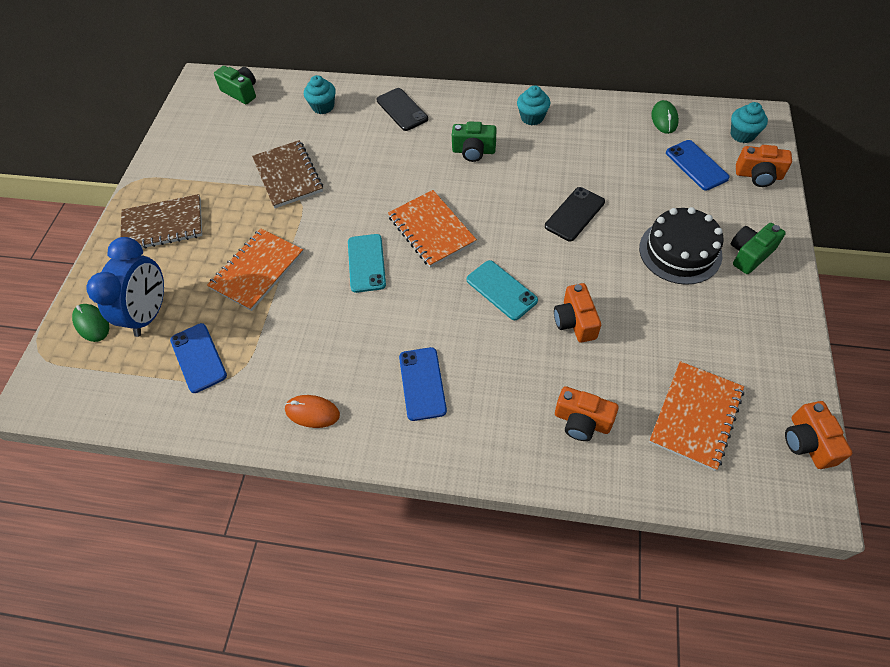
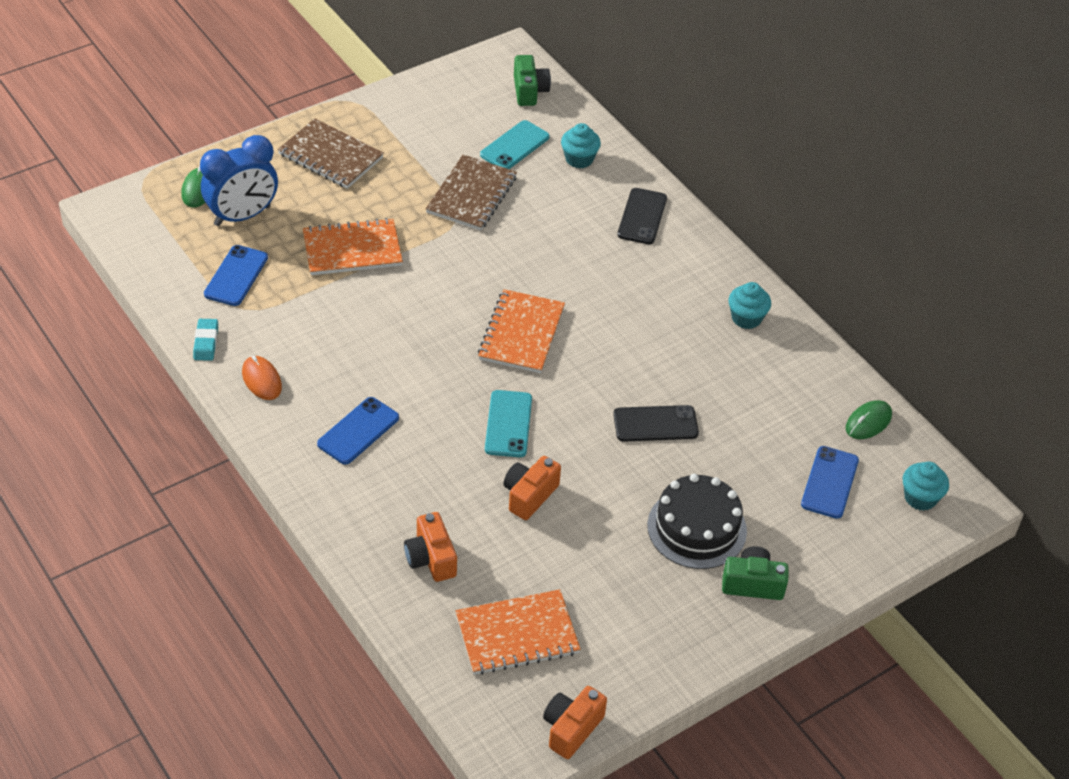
camera: 40 degrees right, 10 degrees down
turquoise phone [348,234,386,293] -> turquoise phone moved to [480,120,550,169]
green camera [452,121,497,162] -> none
orange camera [736,145,792,187] -> none
none -> turquoise eraser [193,319,218,361]

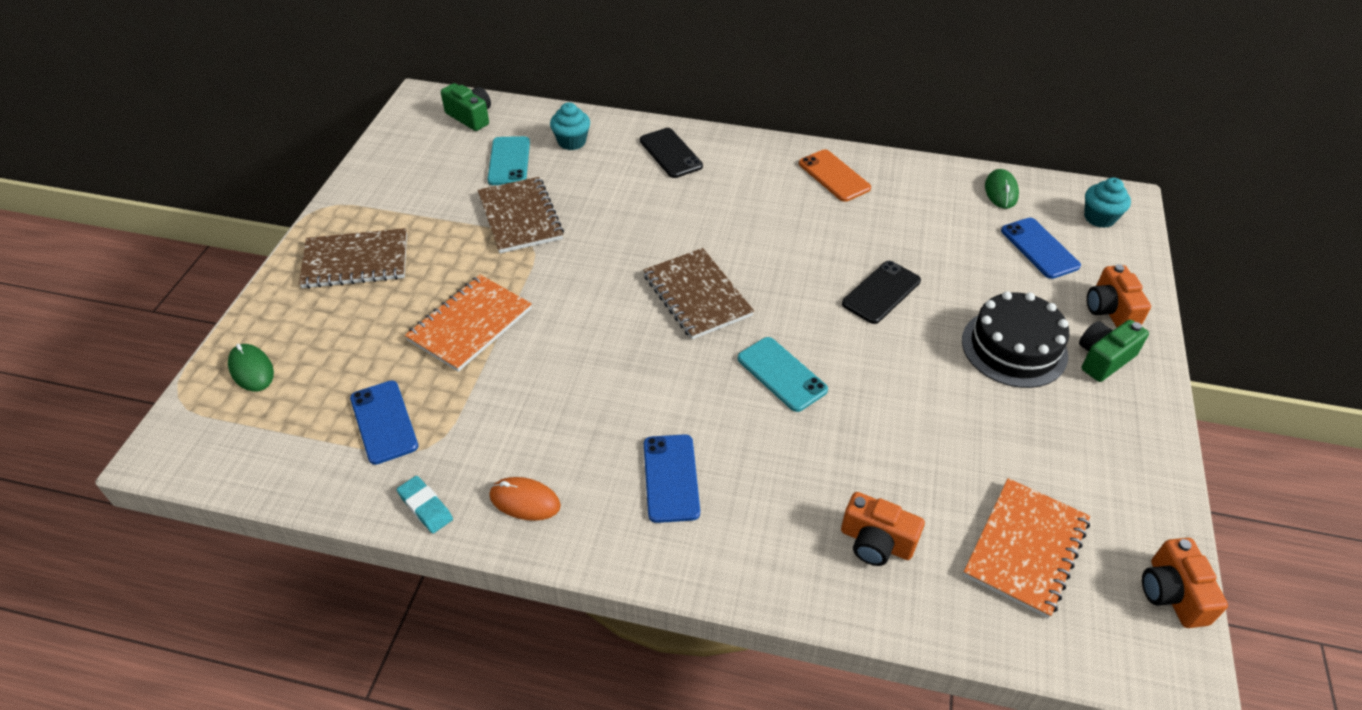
camera: 40 degrees left, 0 degrees up
blue clock [200,135,278,226] -> none
orange notebook [478,289,565,373] -> brown notebook [643,248,754,339]
orange camera [503,456,561,520] -> orange camera moved to [1087,264,1151,328]
turquoise cupcake [729,282,771,329] -> orange phone [799,149,871,202]

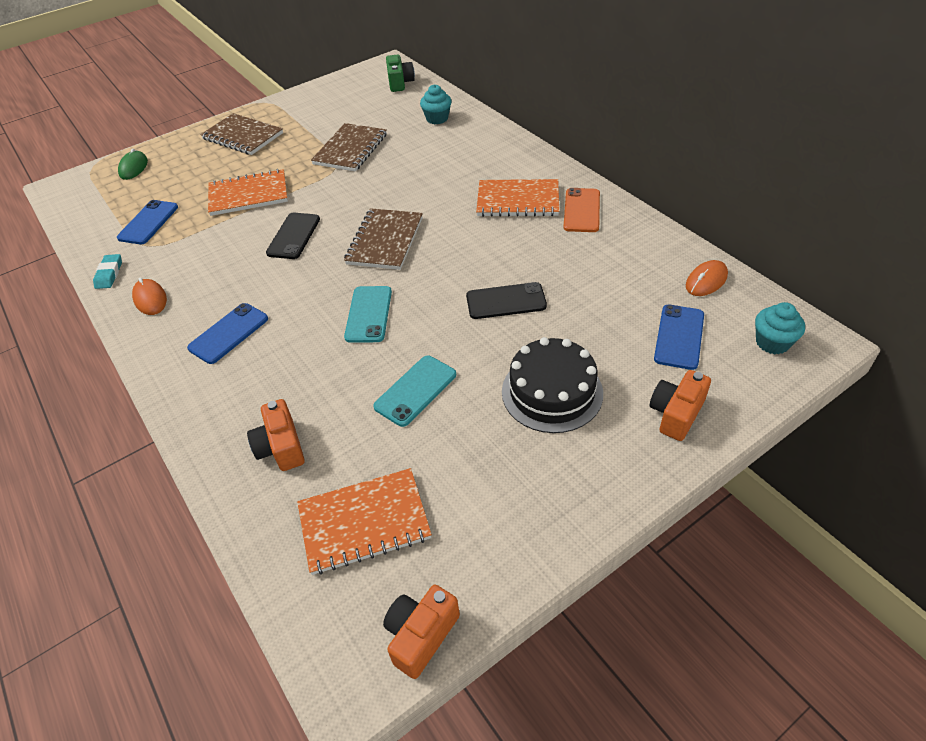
camera: 45 degrees right, 0 degrees up
turquoise phone [488,136,530,185] -> turquoise phone moved to [373,355,456,427]
black phone [640,128,703,178] -> black phone moved to [266,213,320,259]
green mouse [985,169,1019,209] -> orange mouse [686,260,728,296]
green camera [1079,320,1149,382] -> none
none -> orange notebook [476,179,559,217]

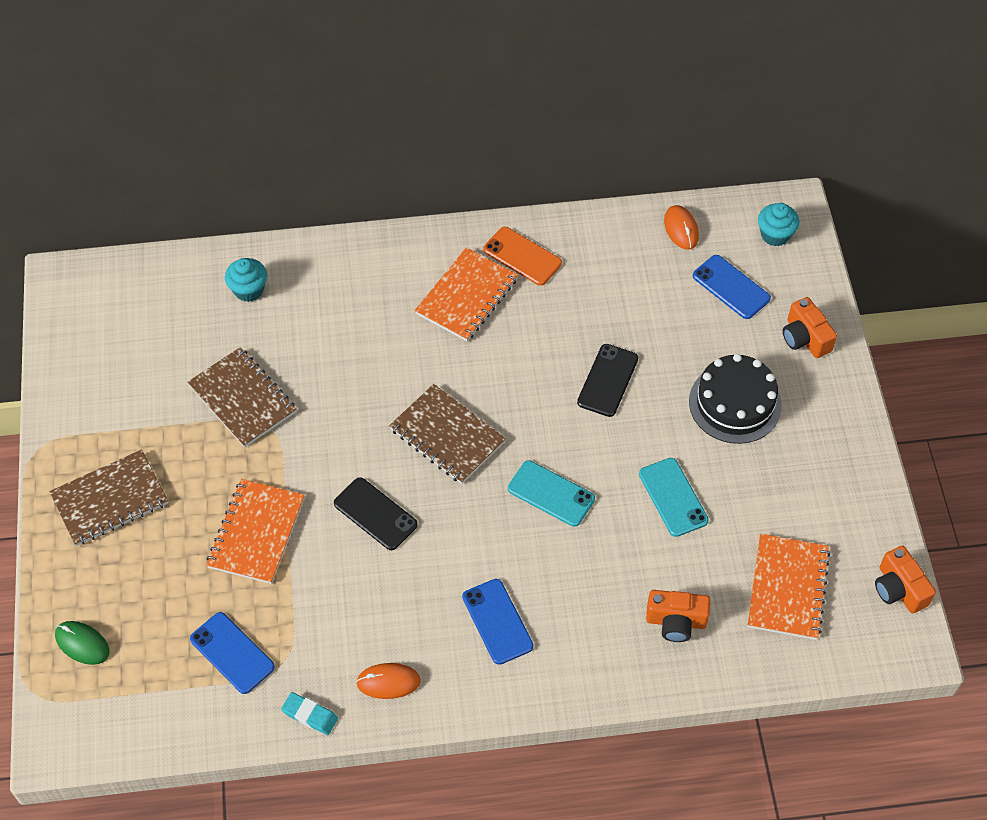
camera: 65 degrees left, 10 degrees up
green camera [386,55,415,92] -> none

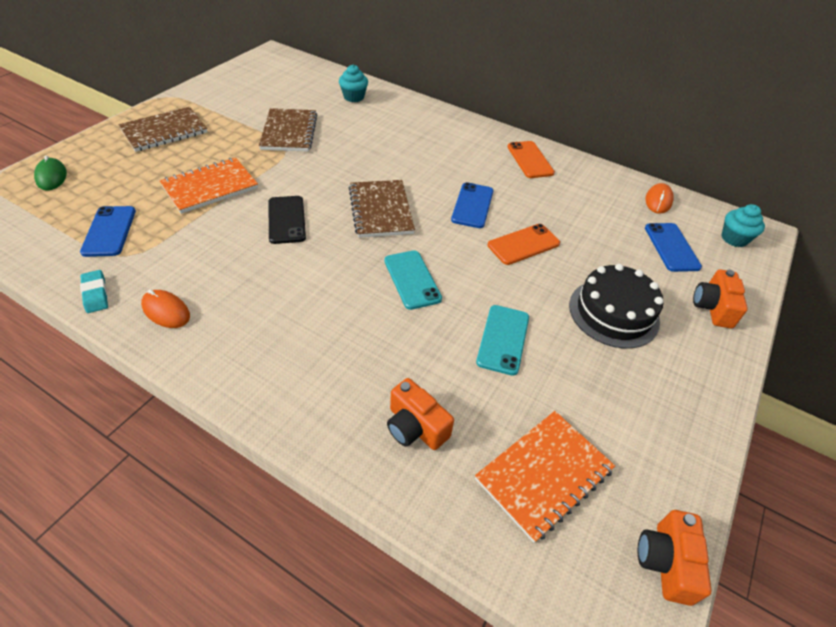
camera: 35 degrees right, 10 degrees down
brown notebook [49,449,168,546] -> brown notebook turned 45 degrees counterclockwise [118,107,207,152]
orange notebook [415,248,518,341] -> none
blue phone [462,579,533,665] -> blue phone moved to [451,182,493,228]
black phone [577,344,638,417] -> orange phone [488,224,560,265]

